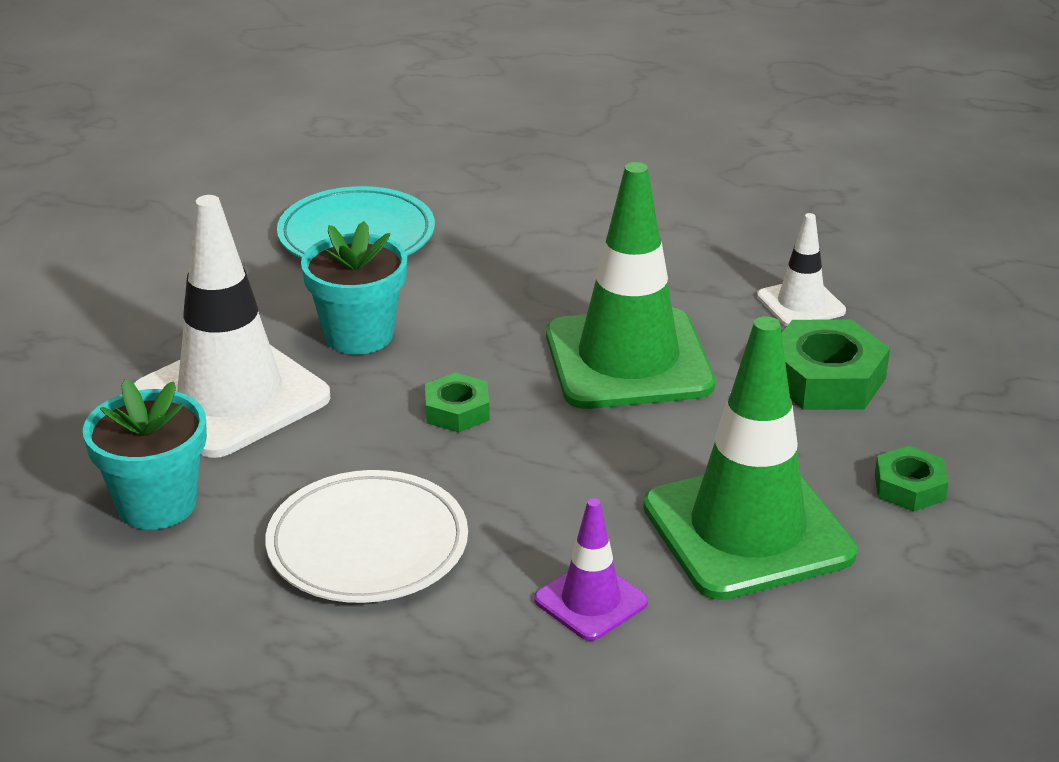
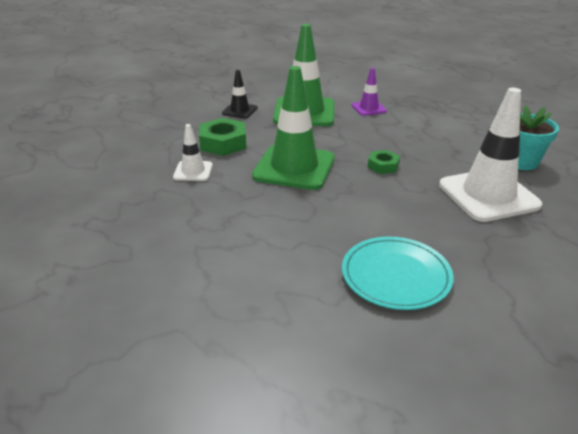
camera: 155 degrees left, 0 degrees up
white plate [265,470,468,603] -> none
turquoise flower pot [301,221,407,354] -> none
green nut [875,446,949,512] -> black traffic cone [222,70,258,118]

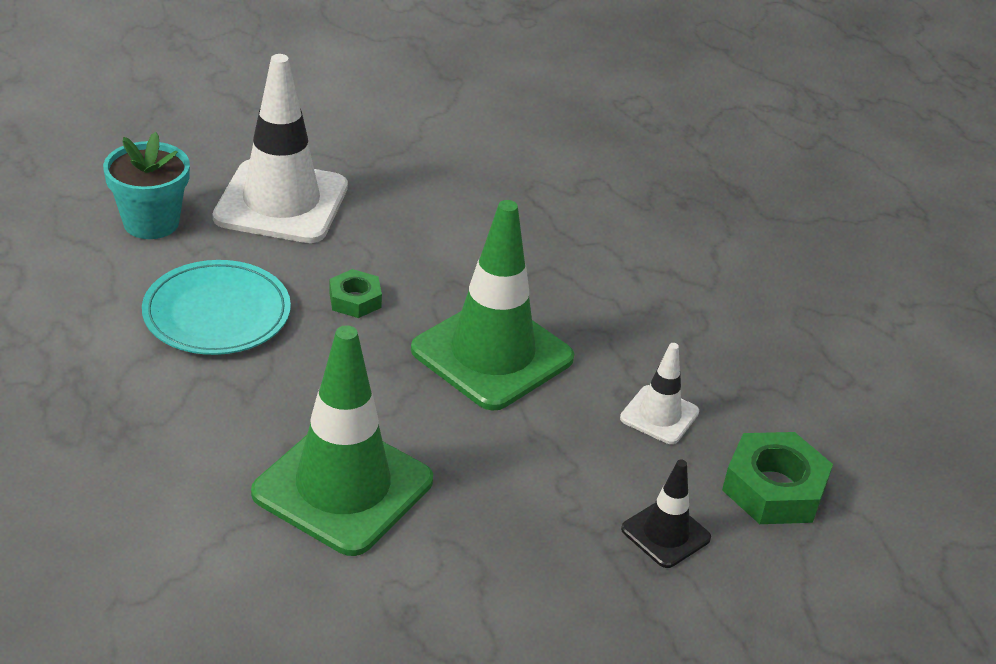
camera: 155 degrees left, 5 degrees up
green nut [199,118,246,156] -> green nut moved to [722,432,833,524]
black traffic cone [222,70,258,118] -> black traffic cone moved to [621,459,711,568]
turquoise plate [342,236,454,310] -> turquoise plate moved to [142,260,291,355]
purple traffic cone [351,68,387,116] -> none

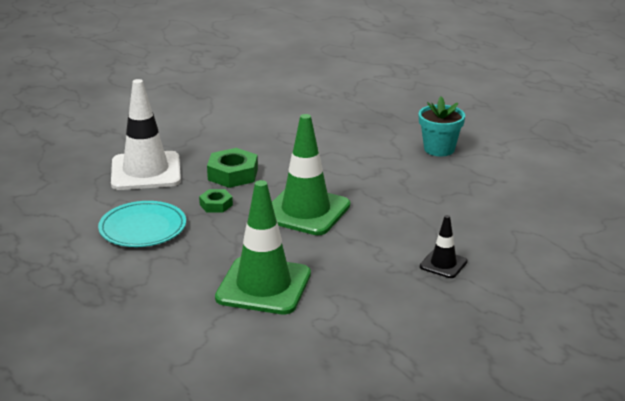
camera: 15 degrees left, 10 degrees down
turquoise flower pot [103,132,190,239] -> turquoise flower pot moved to [419,97,465,156]
white traffic cone [620,343,699,444] -> none
green nut [722,432,833,524] -> green nut moved to [207,148,258,188]

